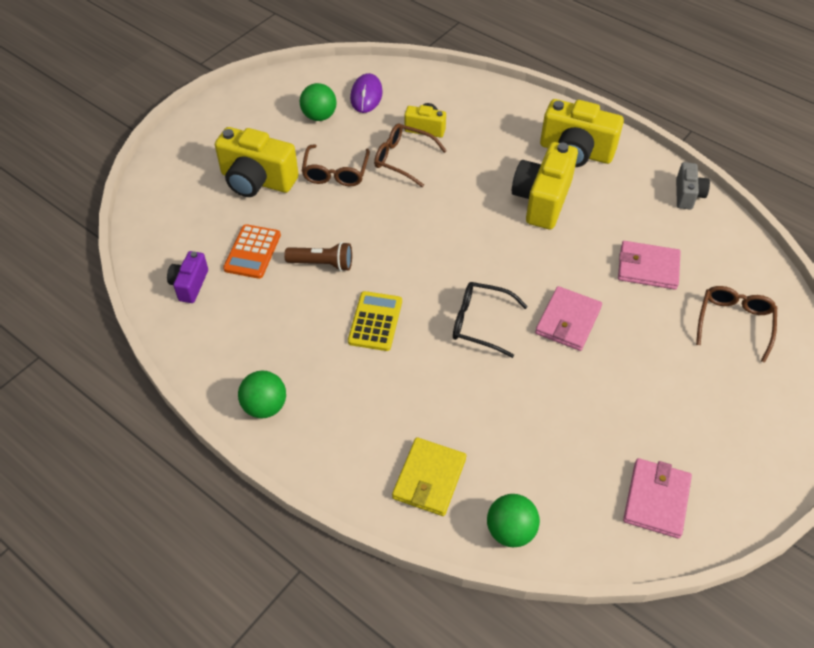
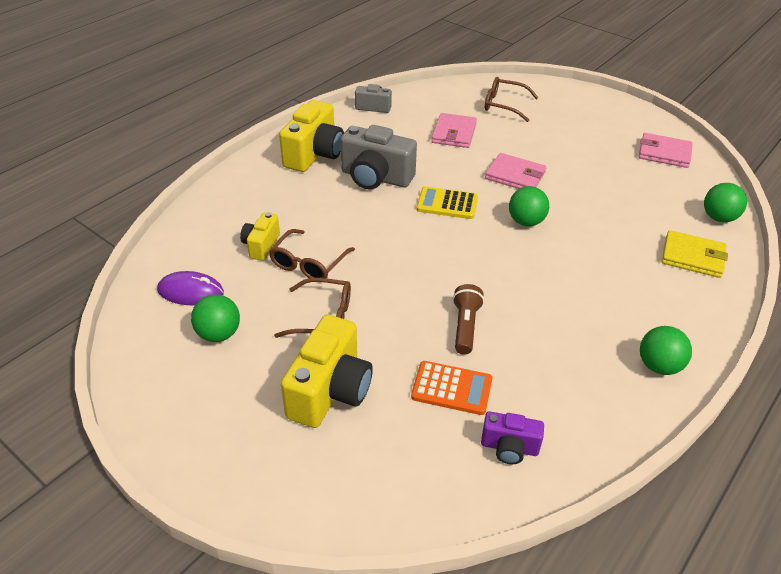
camera: 90 degrees left, 10 degrees down
yellow calculator [348,291,402,351] -> yellow calculator moved to [416,186,478,219]
black glasses [453,282,528,358] -> green ball [509,186,549,226]
yellow camera [512,142,578,230] -> grey camera [340,125,417,189]

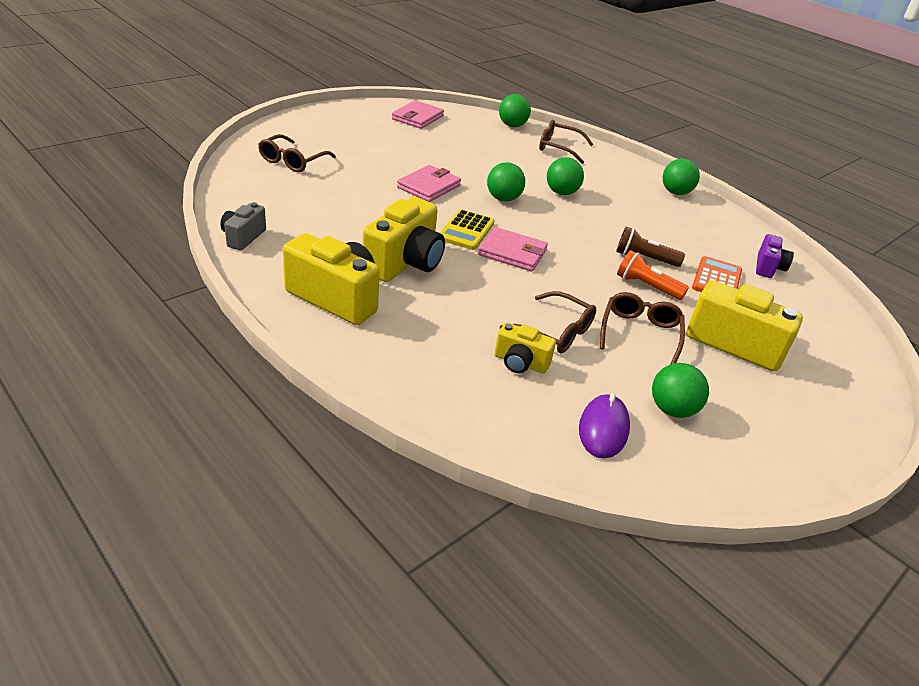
camera: 85 degrees left, 5 degrees down
grey camera [340,125,417,189] -> yellow camera [363,197,445,282]
pink wallet [432,113,477,148] -> pink wallet moved to [478,227,548,271]
yellow wallet [661,230,728,278] -> brown glasses [539,120,594,164]
none -> green ball [547,157,584,195]
none -> orange flashlight [617,250,689,300]

